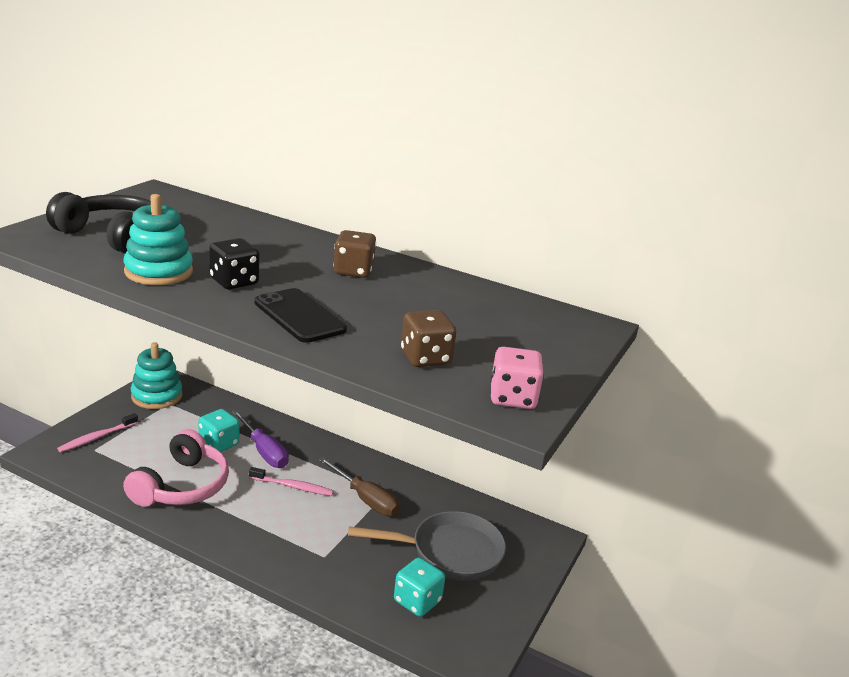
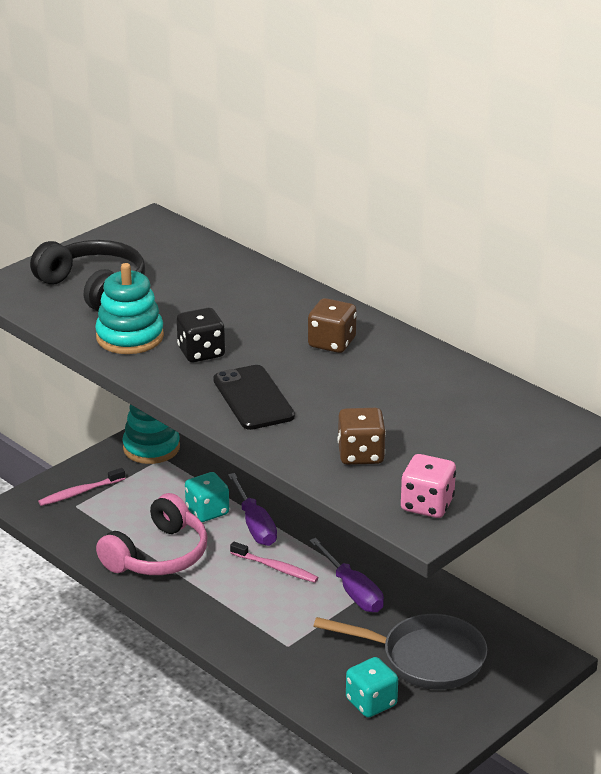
camera: 20 degrees right, 5 degrees up
brown screwdriver [318,457,400,517] -> purple screwdriver [309,538,384,612]

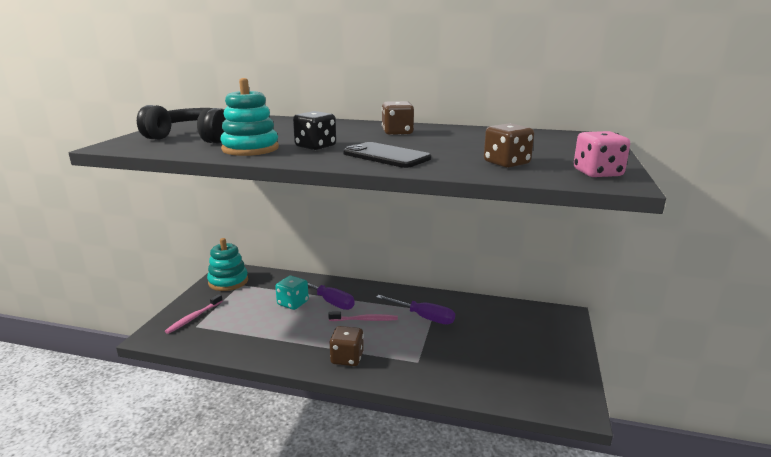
camera: 30 degrees left, 10 degrees down
pink headphones [96,493,208,575] -> none
grey pan [314,614,487,690] -> none
turquoise dice [346,657,398,718] -> none
none -> brown dice [329,326,364,366]

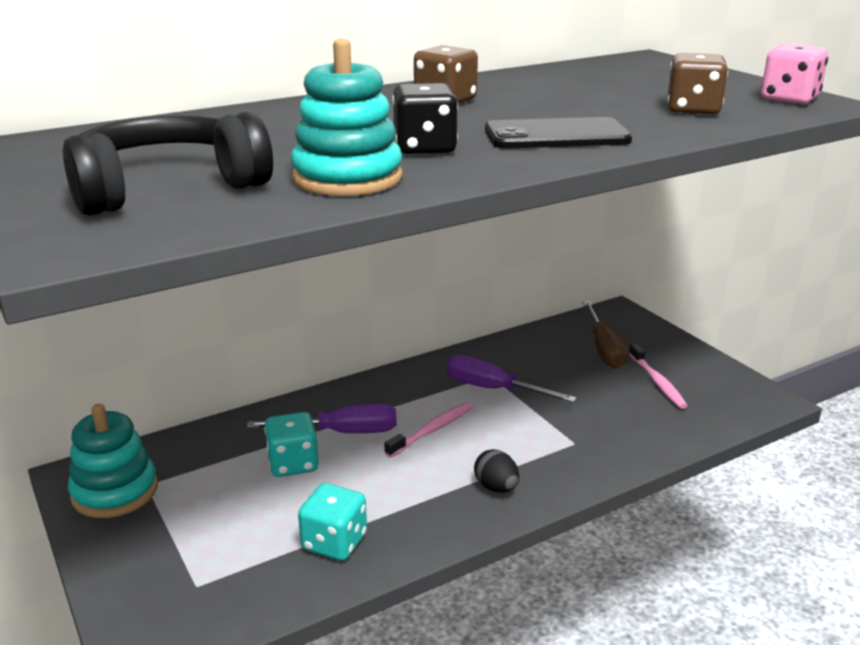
camera: 45 degrees left, 5 degrees up
pink toothbrush [165,294,223,334] -> pink toothbrush moved to [629,344,688,409]
brown dice [329,326,364,366] -> black egg [474,449,519,493]
purple screwdriver [376,295,455,324] -> purple screwdriver turned 135 degrees counterclockwise [446,355,577,403]
none -> turquoise dice [298,483,367,561]
none -> brown screwdriver [583,301,628,368]

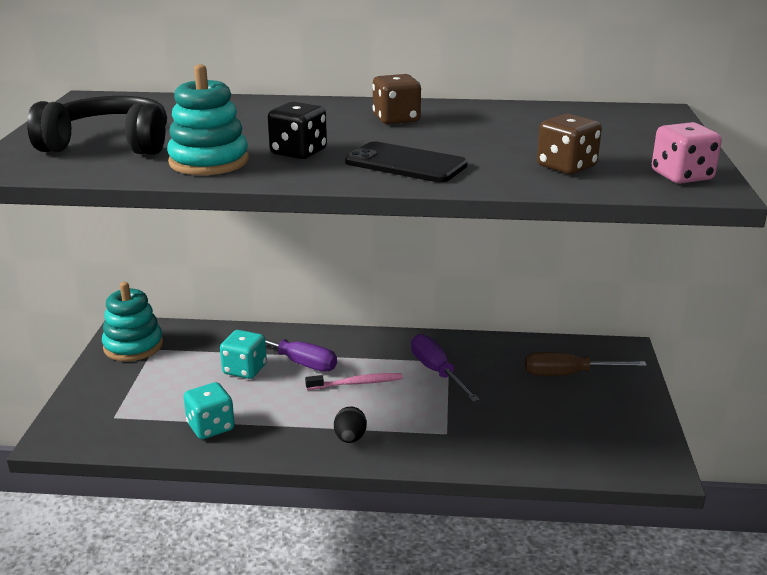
camera: 35 degrees right, 0 degrees up
brown screwdriver [583,301,628,368] -> brown screwdriver turned 60 degrees clockwise [525,352,647,376]
pink toothbrush [629,344,688,409] -> none

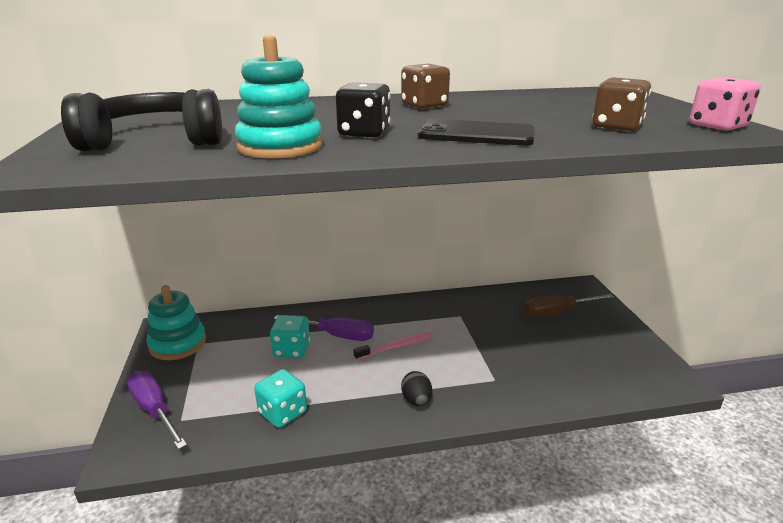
camera: 15 degrees left, 0 degrees up
purple screwdriver [411,334,480,402] -> purple screwdriver moved to [127,370,187,449]

